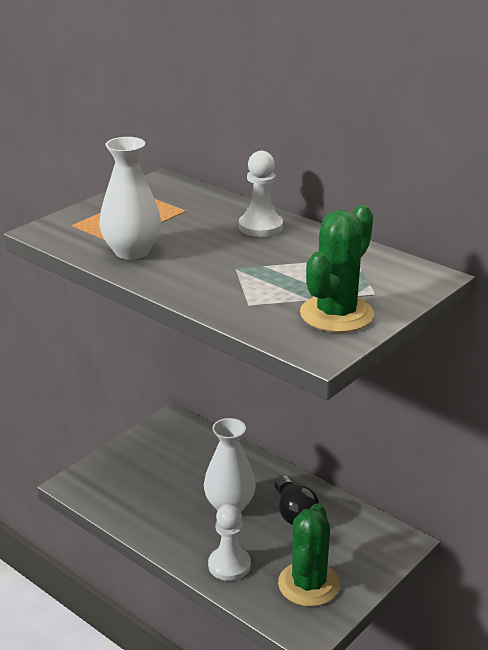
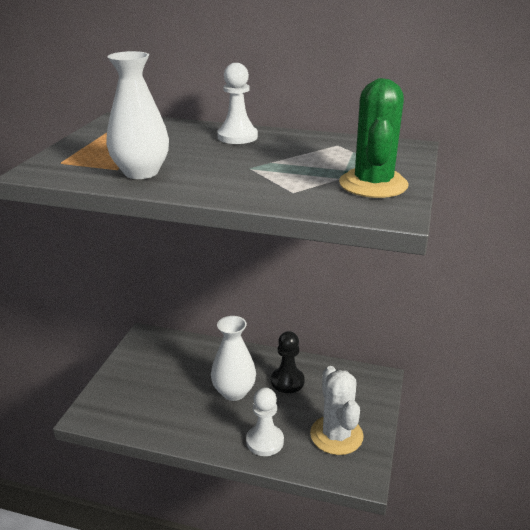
camera: 25 degrees left, 0 degrees up
black light bulb [275,476,319,525] -> black pawn [271,331,305,393]
green cactus [278,503,340,607] -> white cactus [310,366,363,455]

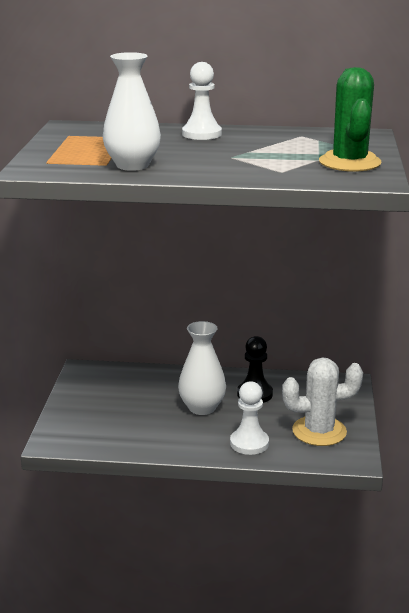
camera: 10 degrees left, 5 degrees down
white cactus [310,366,363,455] -> white cactus turned 75 degrees counterclockwise [282,357,363,446]

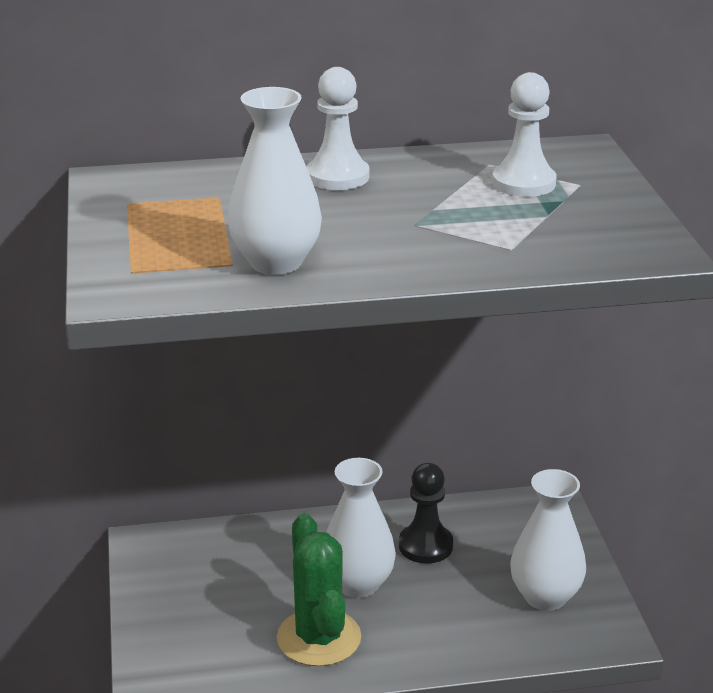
camera: 15 degrees left, 5 degrees up
white pawn [230,381,269,455] -> white pawn moved to [492,72,556,197]
white cactus [282,357,363,446] -> white vase [510,469,586,611]
green cactus [319,67,382,172] -> green cactus moved to [277,513,361,667]

